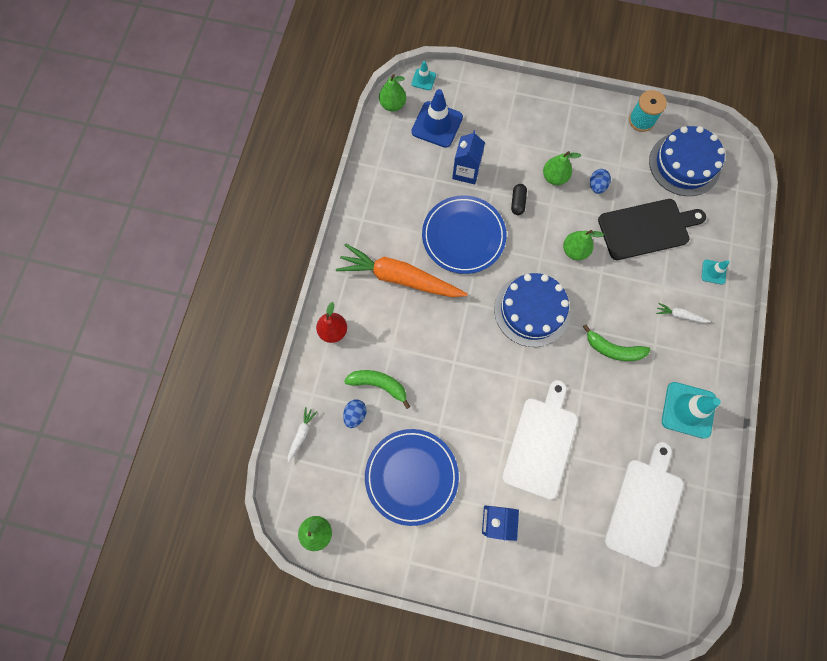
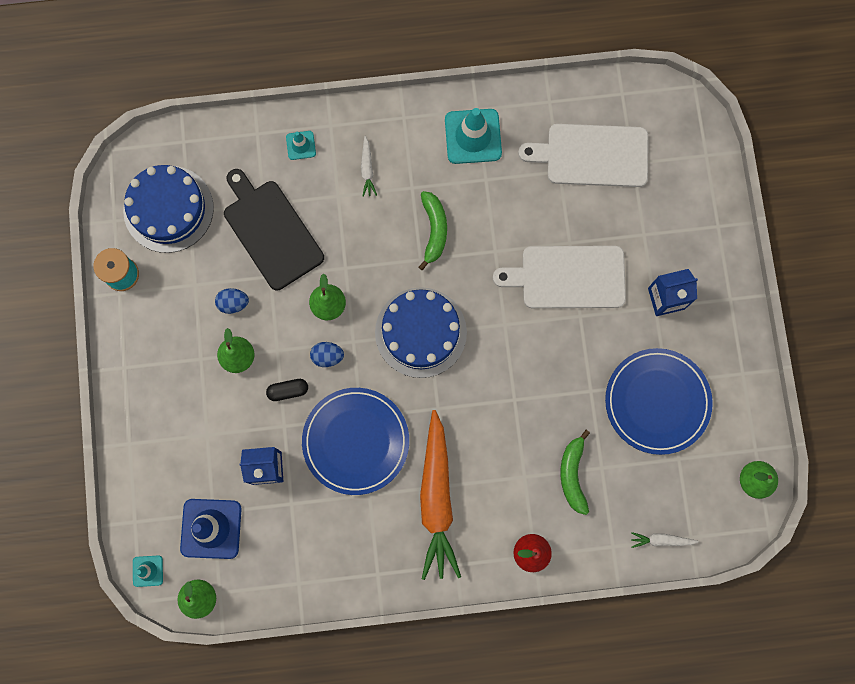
camera: 110 degrees left, 5 degrees up
blue egg [343,399,367,428] -> blue egg moved to [310,342,344,367]

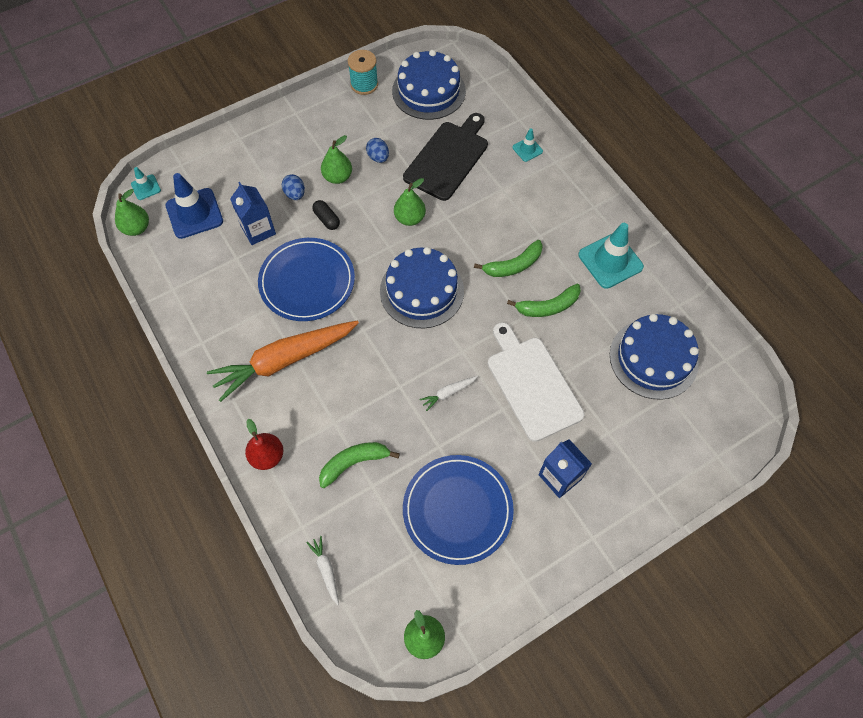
camera: 65 degrees right, 15 degrees down
blue egg [310,342,344,367] -> blue egg moved to [282,174,305,200]
white carrot [361,136,377,197] -> white carrot moved to [419,376,478,411]
white cutting board [518,124,648,187] -> blue cake [610,314,699,400]
none -> green banana [507,284,581,317]

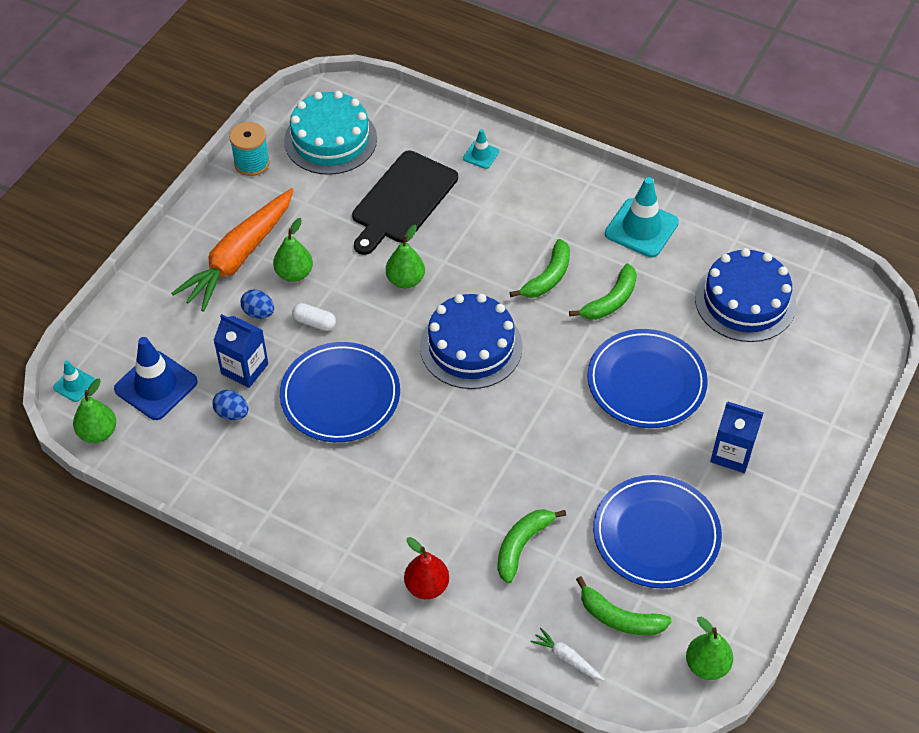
camera: 30 degrees left, 10 degrees down
orange carrot [207,321,359,402] -> orange carrot moved to [171,188,294,312]
black capsule [312,200,340,230] -> white capsule [292,303,336,331]
blue egg [366,138,389,163] -> blue egg moved to [212,390,248,420]
blue cake [392,50,466,120] -> turquoise cake [284,91,377,175]
black cutting board [403,113,488,201] -> black cutting board turned 150 degrees counterclockwise [352,151,458,255]
white carrot [419,376,478,411] -> none
white cutting board [488,322,585,442] -> blue plate [587,329,708,428]
none -> green banana [576,576,672,635]

